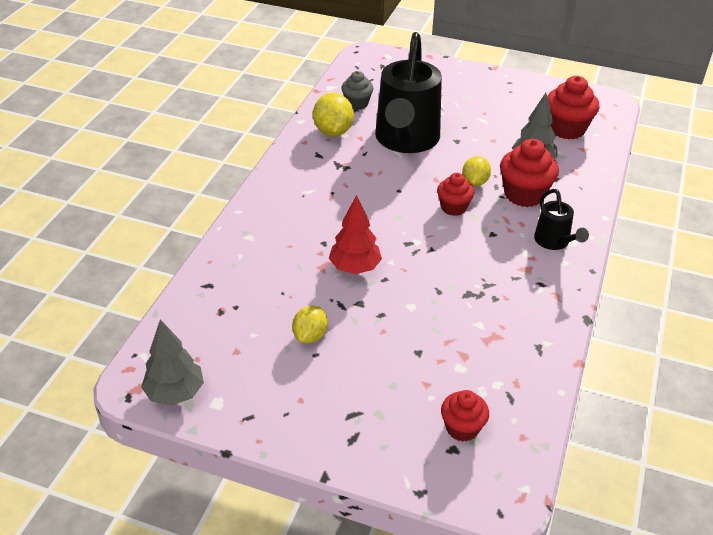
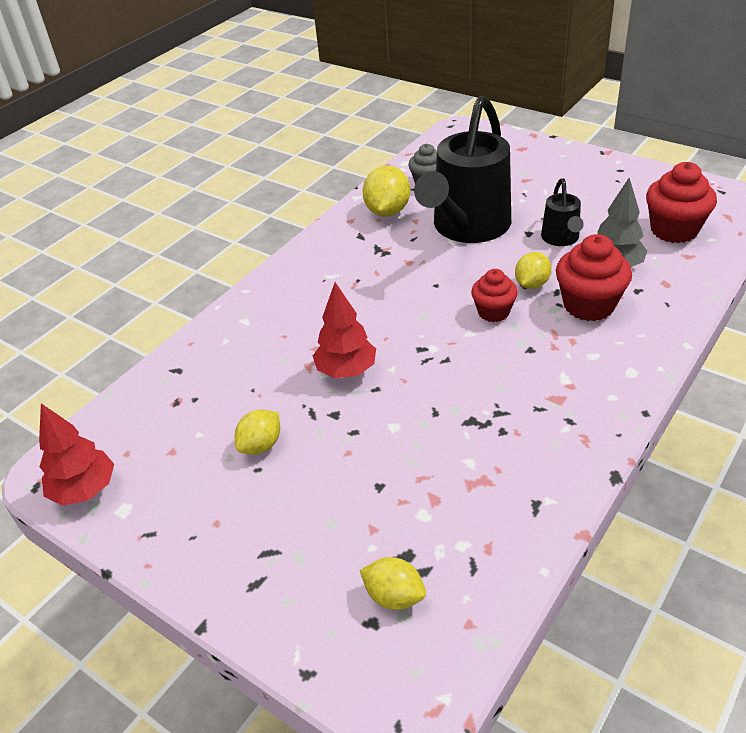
camera: 20 degrees right, 0 degrees up
grey tree [141,319,204,406] -> red tree [39,403,114,506]
red cupcake [441,390,489,442] -> yellow lemon [360,557,426,610]
black watering can [534,189,589,250] -> black watering can moved to [541,178,584,246]

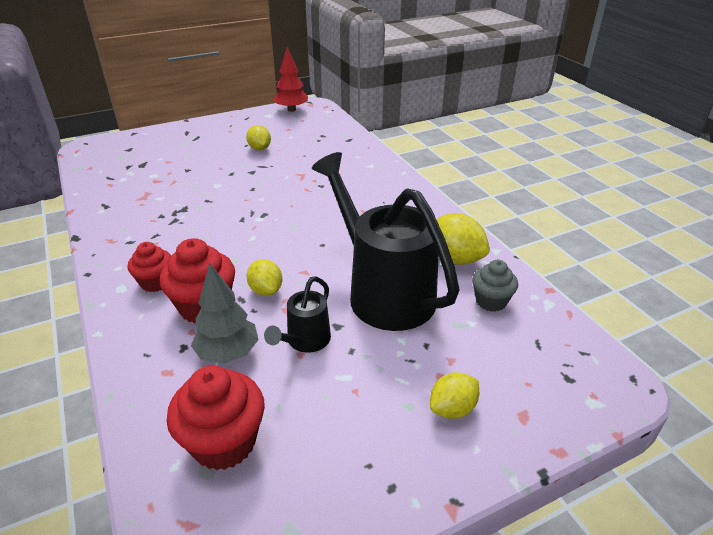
camera: 115 degrees right, 5 degrees down
red tree [313,282,376,378] -> none
yellow lemon [360,557,426,610] -> yellow lemon moved to [430,372,479,419]
red cupcake [471,269,518,322] -> red cupcake moved to [128,242,171,292]
black watering can [541,178,584,246] -> black watering can turned 90 degrees counterclockwise [264,276,331,353]

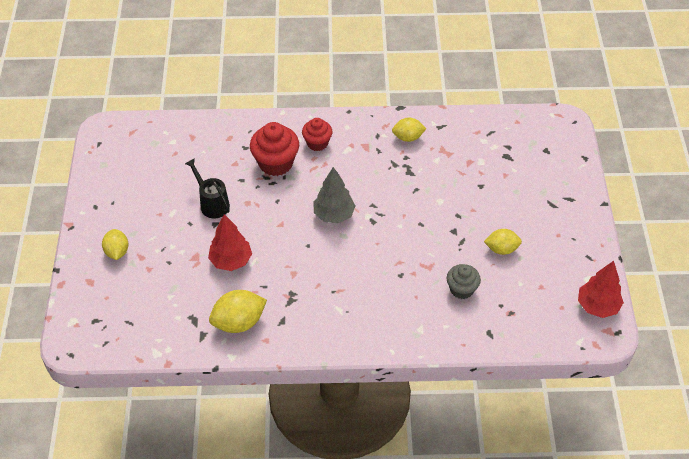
camera: 115 degrees right, 15 degrees up
red cupcake [167,365,265,471] -> none
grey tree [191,263,259,364] -> grey tree moved to [313,167,355,223]
yellow lemon [246,259,282,296] -> yellow lemon moved to [392,118,427,142]
black watering can [312,152,460,331] -> red tree [208,214,252,271]
grey cupcake [472,260,518,312] -> grey cupcake moved to [447,264,481,299]

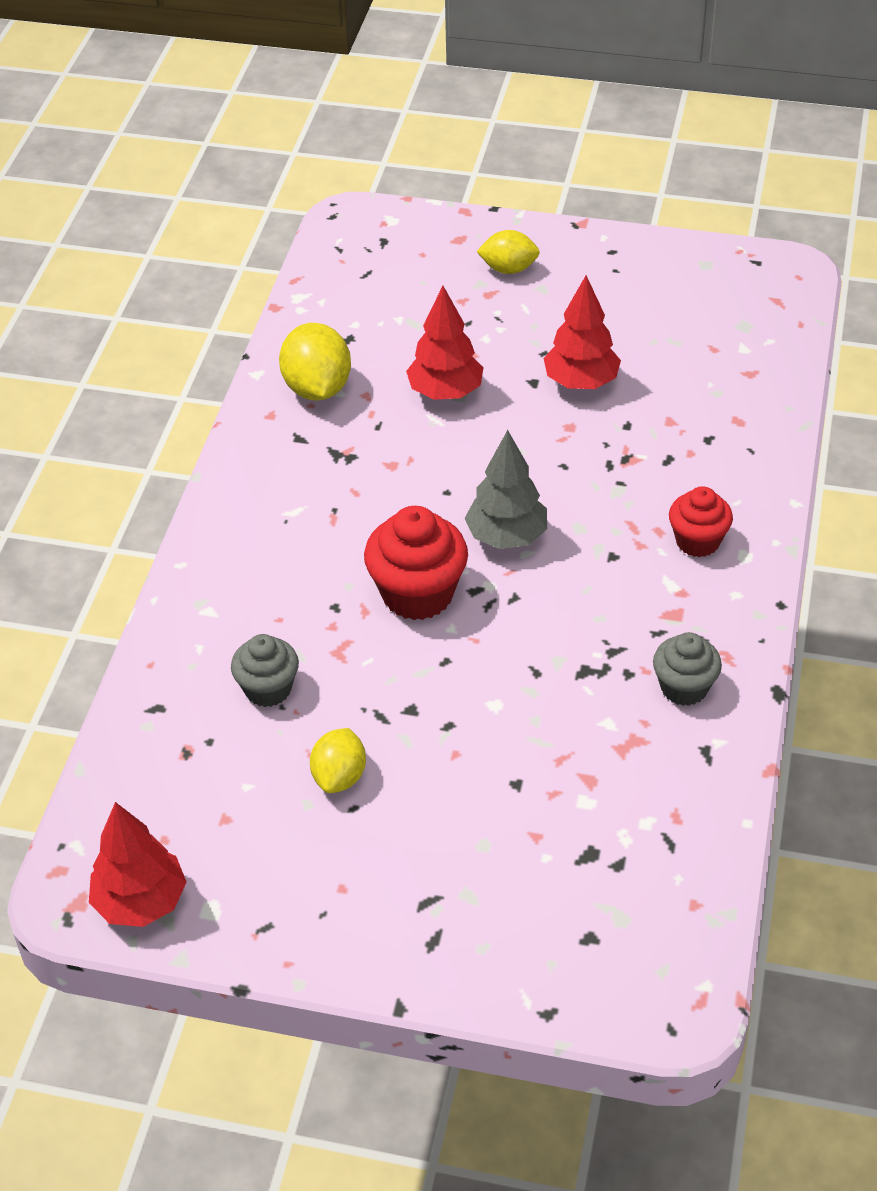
camera: 105 degrees right, 5 degrees down
black watering can [185,158,230,219] -> red tree [544,275,621,389]
red cupcake [250,122,299,176] -> red cupcake moved to [364,506,468,620]
yellow lemon [392,118,427,142] -> grey cupcake [653,632,722,706]

